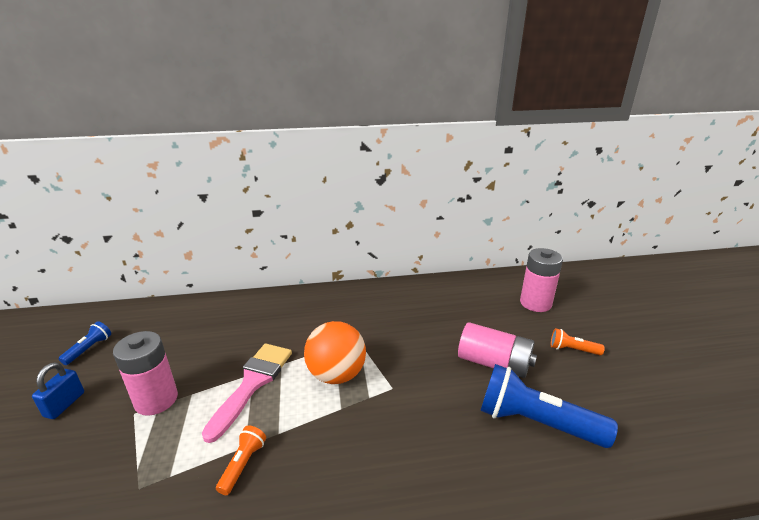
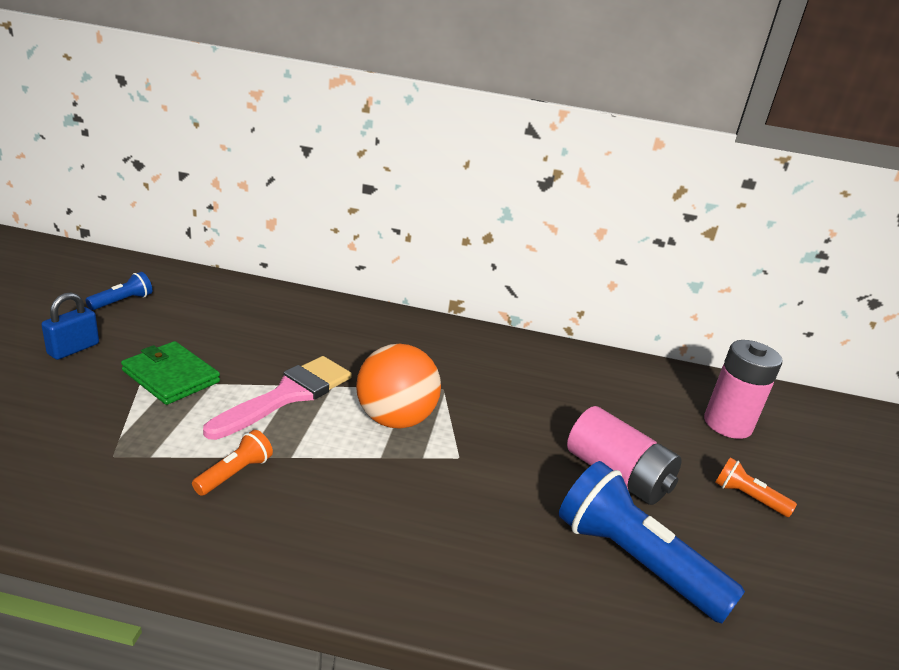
camera: 15 degrees right, 0 degrees up
pink battery [113,331,178,416] -> green wallet [121,341,220,405]

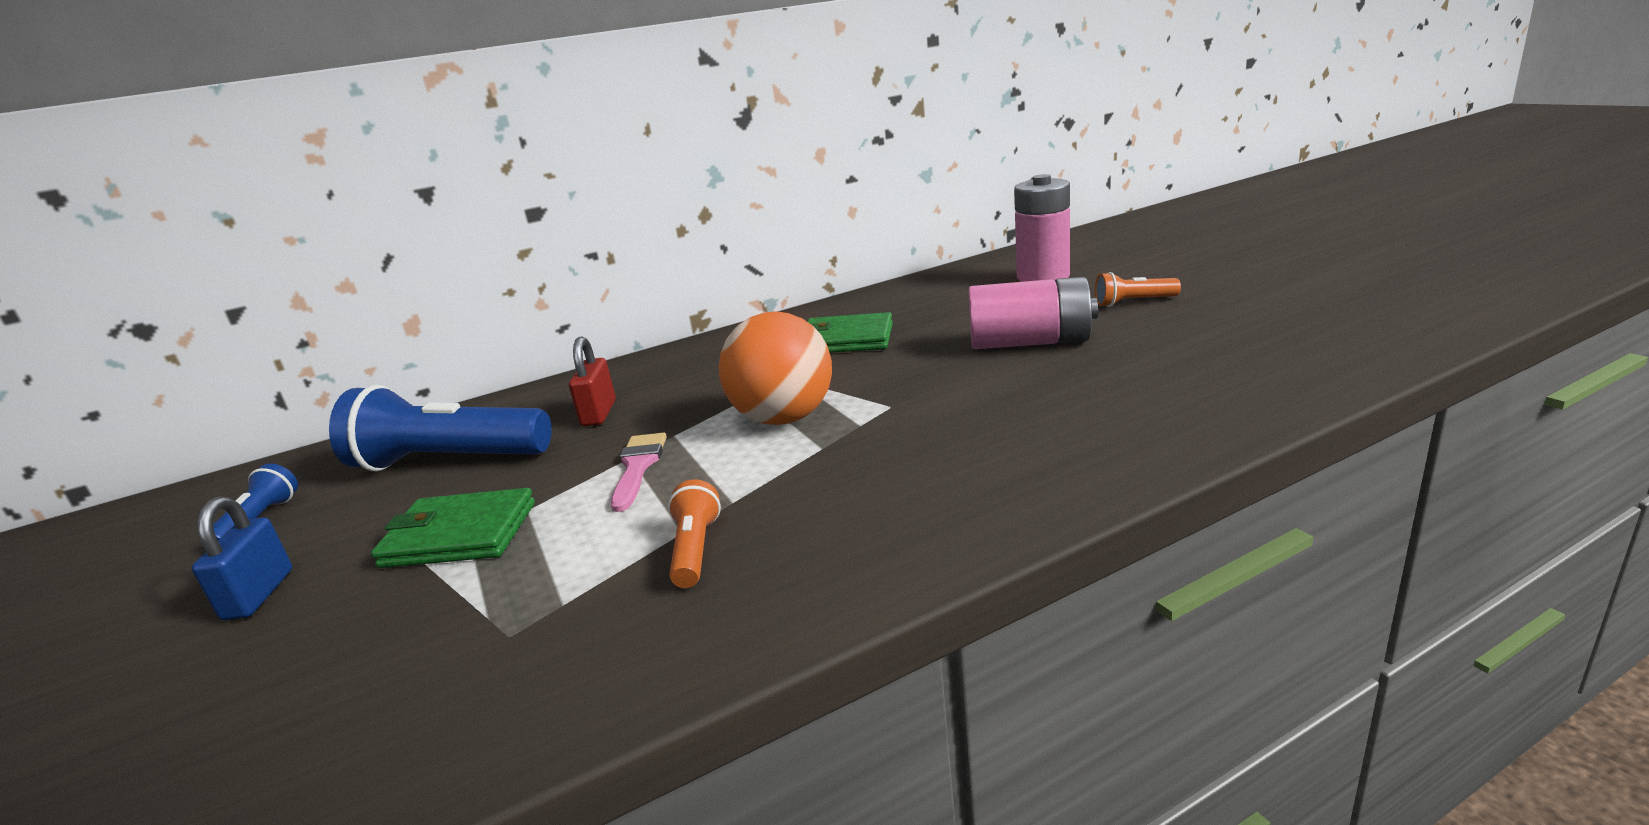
camera: 30 degrees left, 5 degrees down
pink brush [203,356,352,440] -> pink brush [611,433,667,512], size x0.59
blue flashlight [559,461,745,623] -> blue flashlight moved to [329,385,552,471]
none -> red padlock [569,336,616,426]
none -> green wallet [807,312,893,353]

